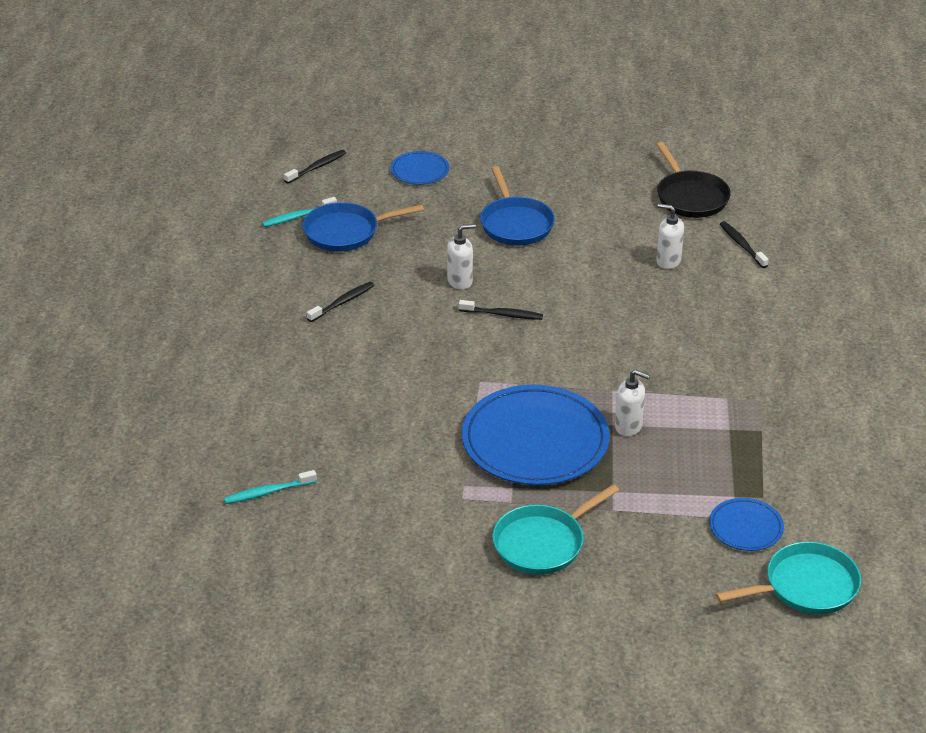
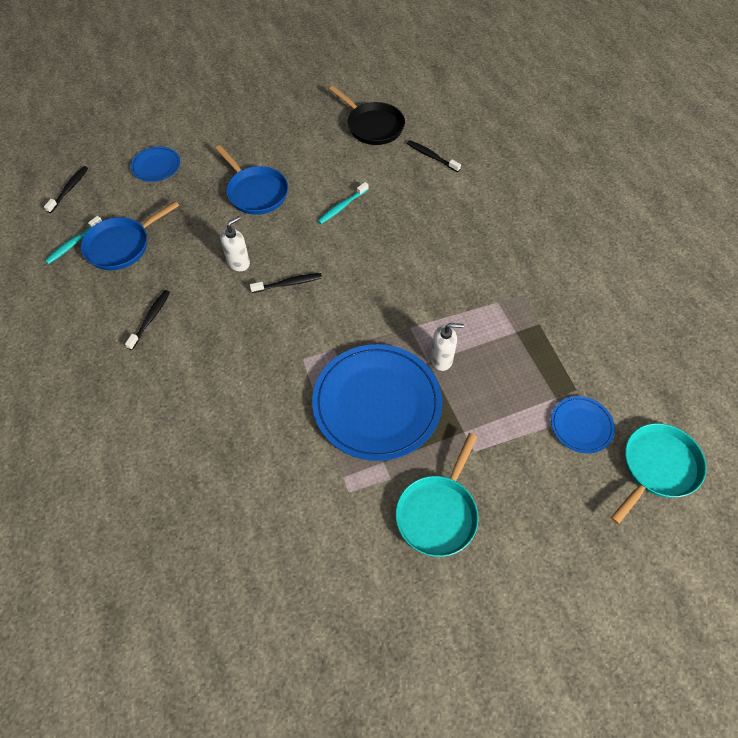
camera: 25 degrees left, 20 degrees up
turquoise toothbrush [224,470,317,504] -> turquoise toothbrush moved to [318,182,369,224]
white soap dispenser [656,204,684,269] -> none

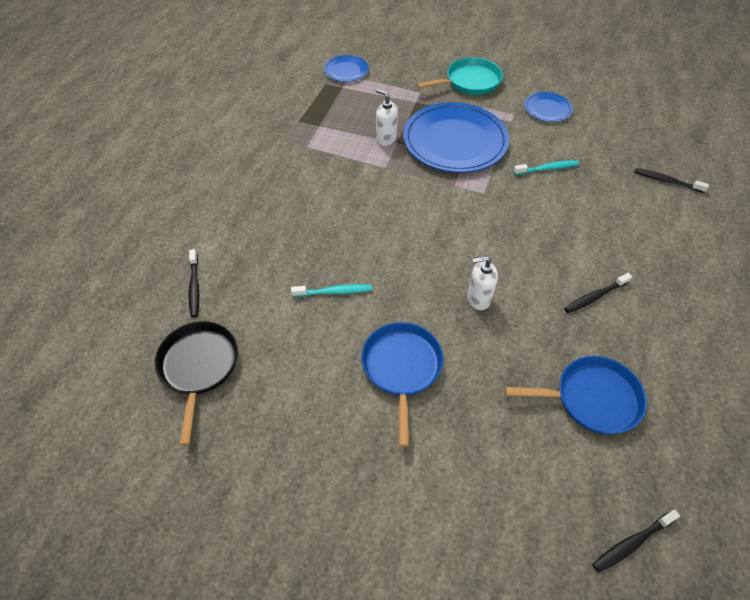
camera: 140 degrees left, 5 degrees down
turquoise toothbrush [45,216,102,264] -> turquoise toothbrush moved to [513,160,579,175]
blue plate [130,146,180,182] -> blue plate moved to [524,92,573,122]
black toothbrush [250,273,322,293] -> black toothbrush moved to [634,168,709,193]
turquoise pan [611,423,707,524] -> none

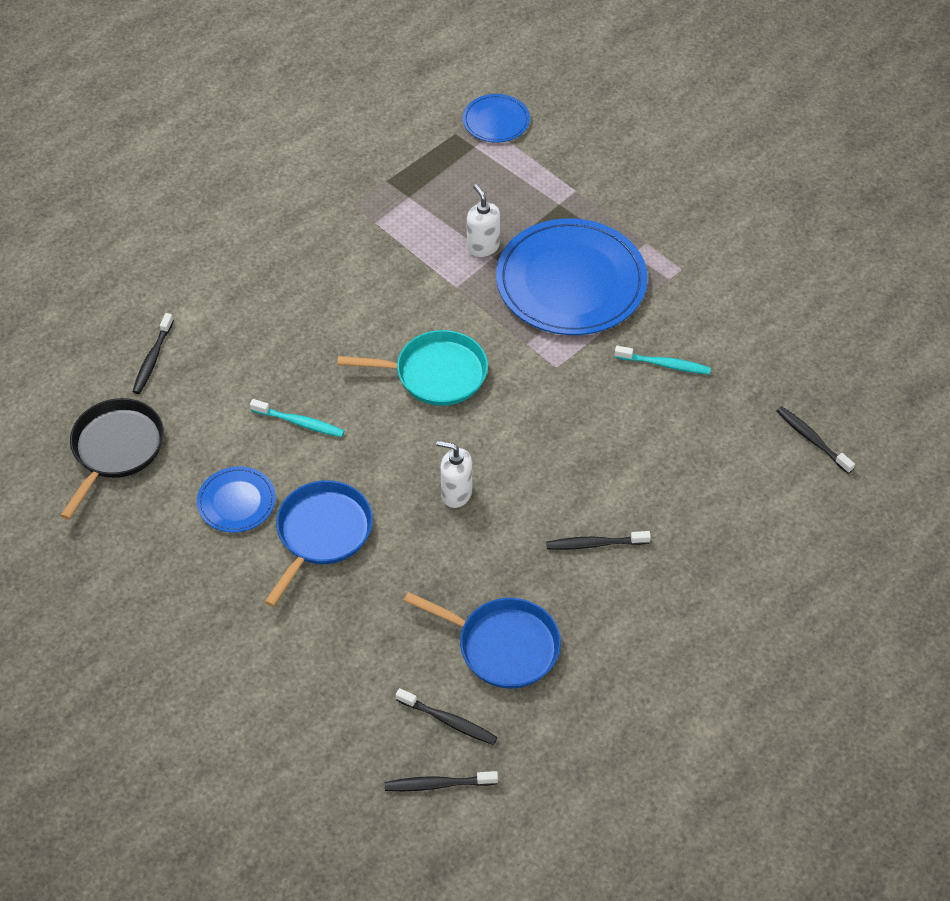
camera: 25 degrees right, 0 degrees up
turquoise pan [417,57,503,95] -> turquoise pan moved to [338,330,488,406]
blue plate [524,92,573,122] -> blue plate moved to [197,466,276,533]
none -> black toothbrush [396,688,498,745]

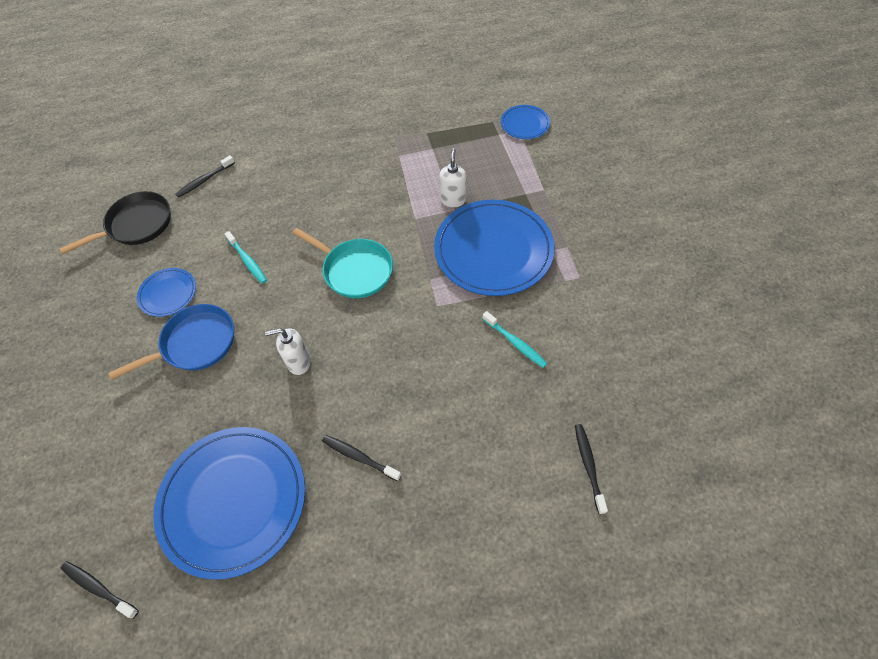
camera: 35 degrees right, 5 degrees up
black toothbrush [396,688,498,745] -> none
blue pan [404,592,561,688] -> blue plate [153,427,305,580]
white soap dispenser [436,441,472,508] -> white soap dispenser turned 60 degrees counterclockwise [265,328,311,375]

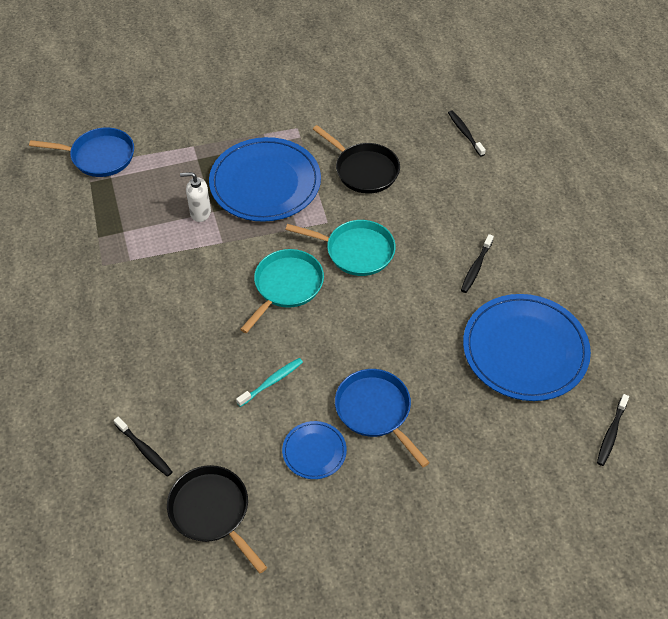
camera: 95 degrees left, 5 degrees down
white soap dispenser [265,328,311,375] -> none
turquoise toothbrush [482,311,547,368] -> black pan [313,125,400,193]
blue plate [501,105,550,139] -> blue pan [29,128,134,177]
black toothbrush [575,424,608,514] -> black toothbrush turned 75 degrees clockwise [448,110,486,157]
none -> turquoise pan [285,220,396,276]

